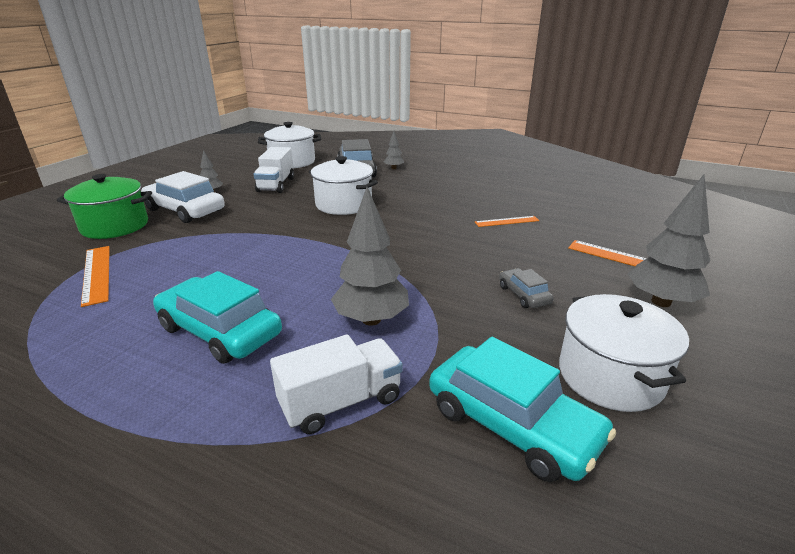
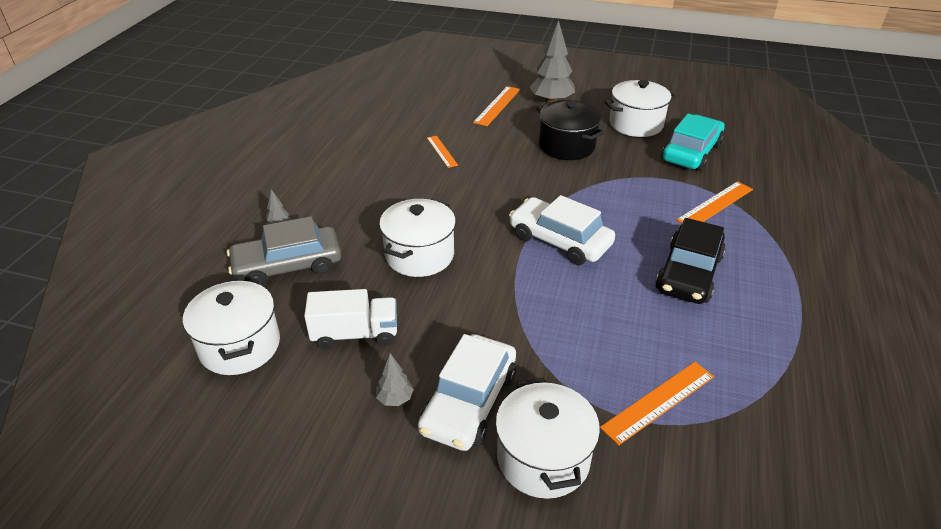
camera: 100 degrees left, 10 degrees up
green pot [57,174,152,239] -> white pot [495,378,600,499]
turquoise car [153,271,282,364] -> black car [655,218,726,304]
white truck [270,335,403,434] -> orange ruler [677,181,753,223]
grey tree [331,187,409,326] -> none
grey car [499,268,554,308] -> black pot [537,100,605,160]
none -> white car [509,195,615,265]

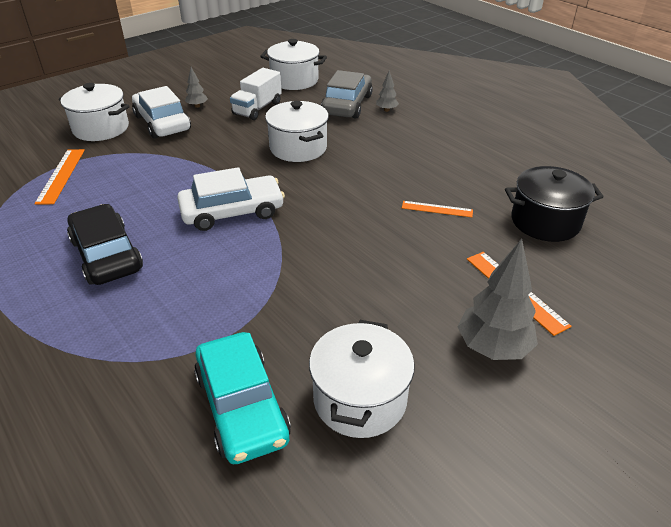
camera: 125 degrees right, 0 degrees up
black pot [537,100,605,160] -> black pot moved to [505,166,604,242]
orange ruler [677,181,753,223] -> none

